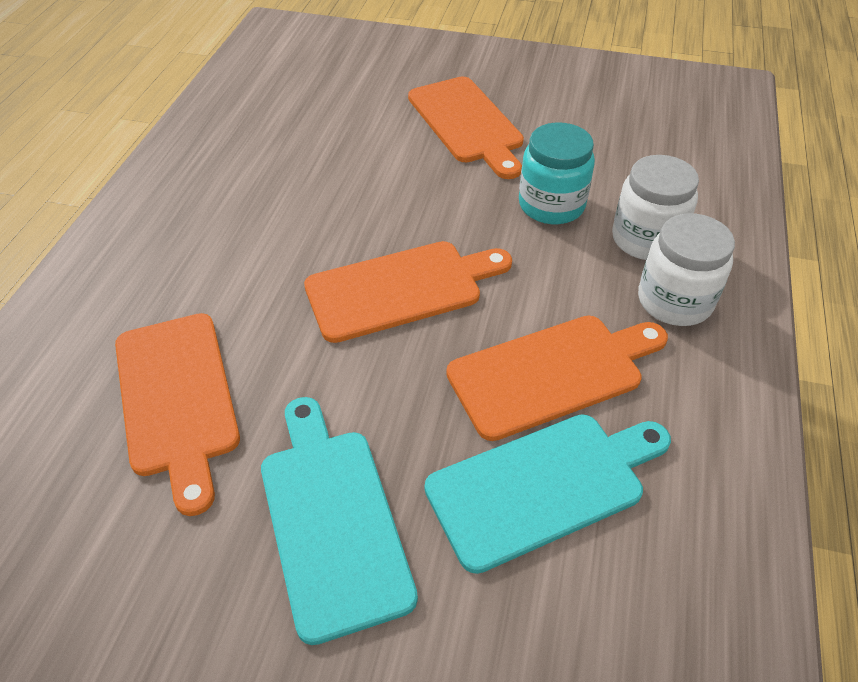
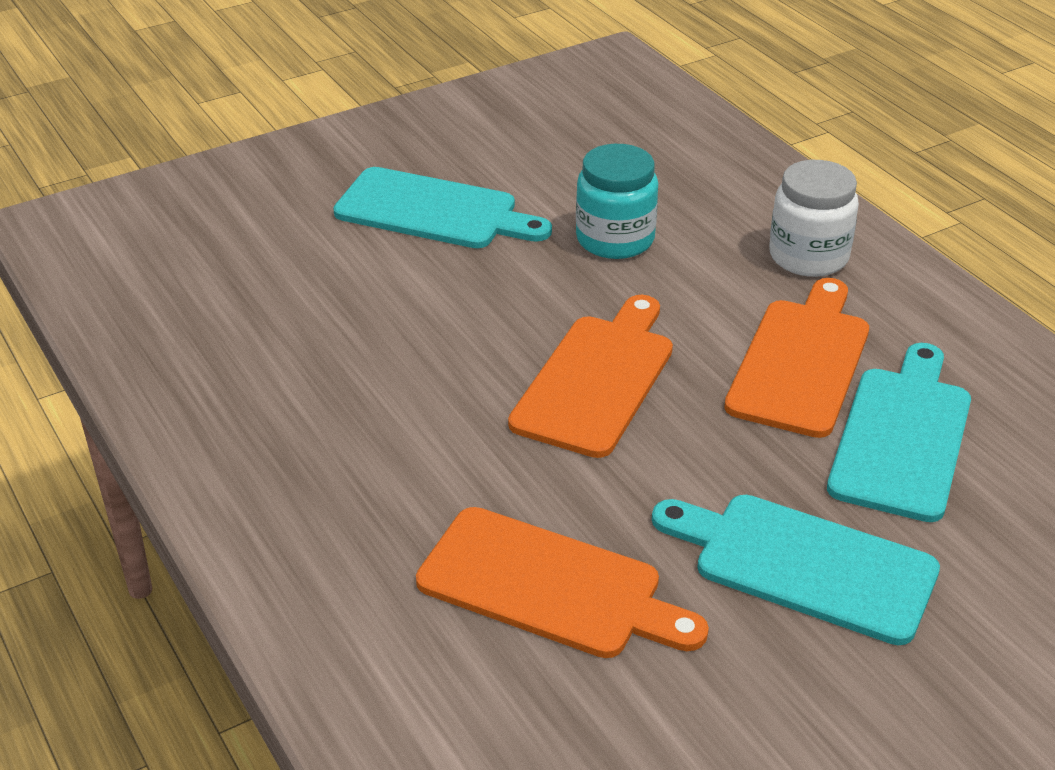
camera: 45 degrees left, 10 degrees down
orange cutting board [408,76,524,179] -> turquoise cutting board [333,167,552,248]
white jar [612,155,699,260] -> none

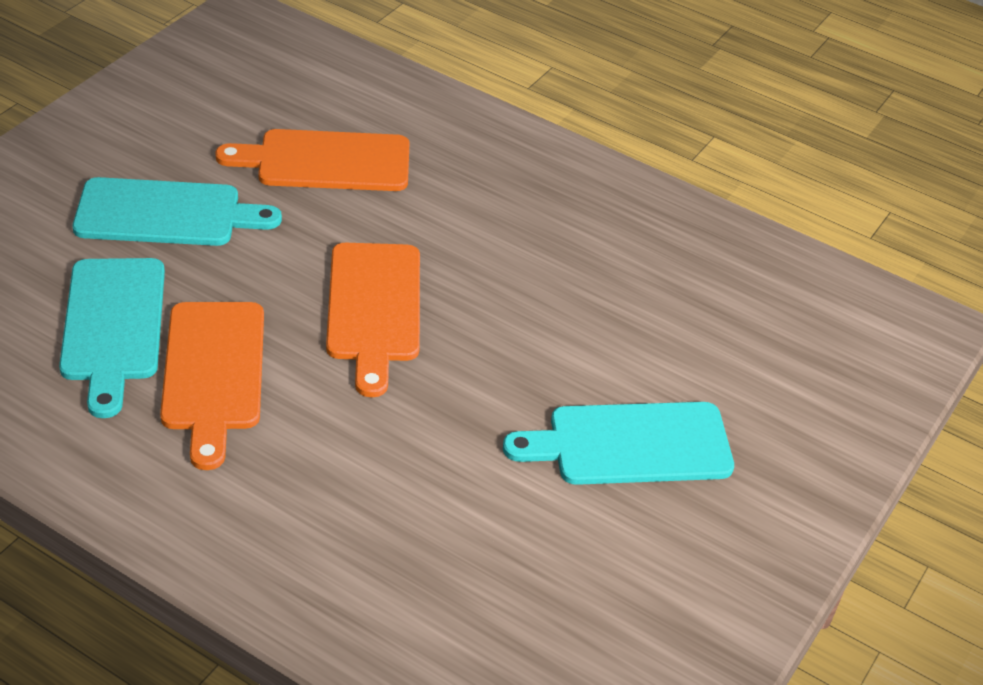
camera: 150 degrees right, 5 degrees up
turquoise jar [576,144,658,259] -> none
white jar [769,160,859,277] -> none

